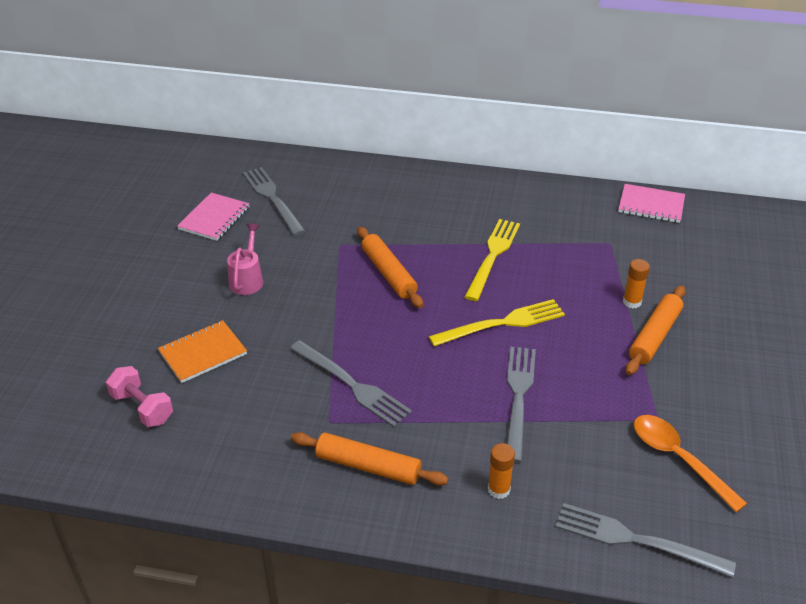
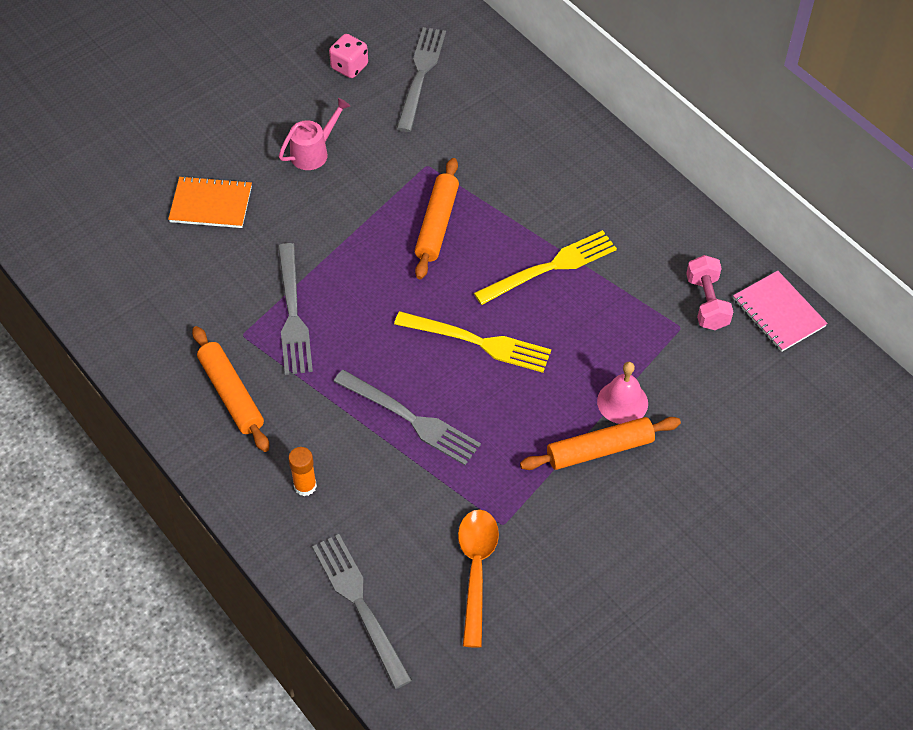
camera: 40 degrees right, 15 degrees up
pink dumbbell [106,366,173,427] -> pink dumbbell moved to [686,255,733,330]
pink notebook [177,192,250,241] -> pink dice [329,34,368,78]
grey fork [507,347,536,463] -> grey fork turned 75 degrees clockwise [333,370,481,465]
orange glue stick [623,259,650,308] -> pink bell [597,362,648,424]

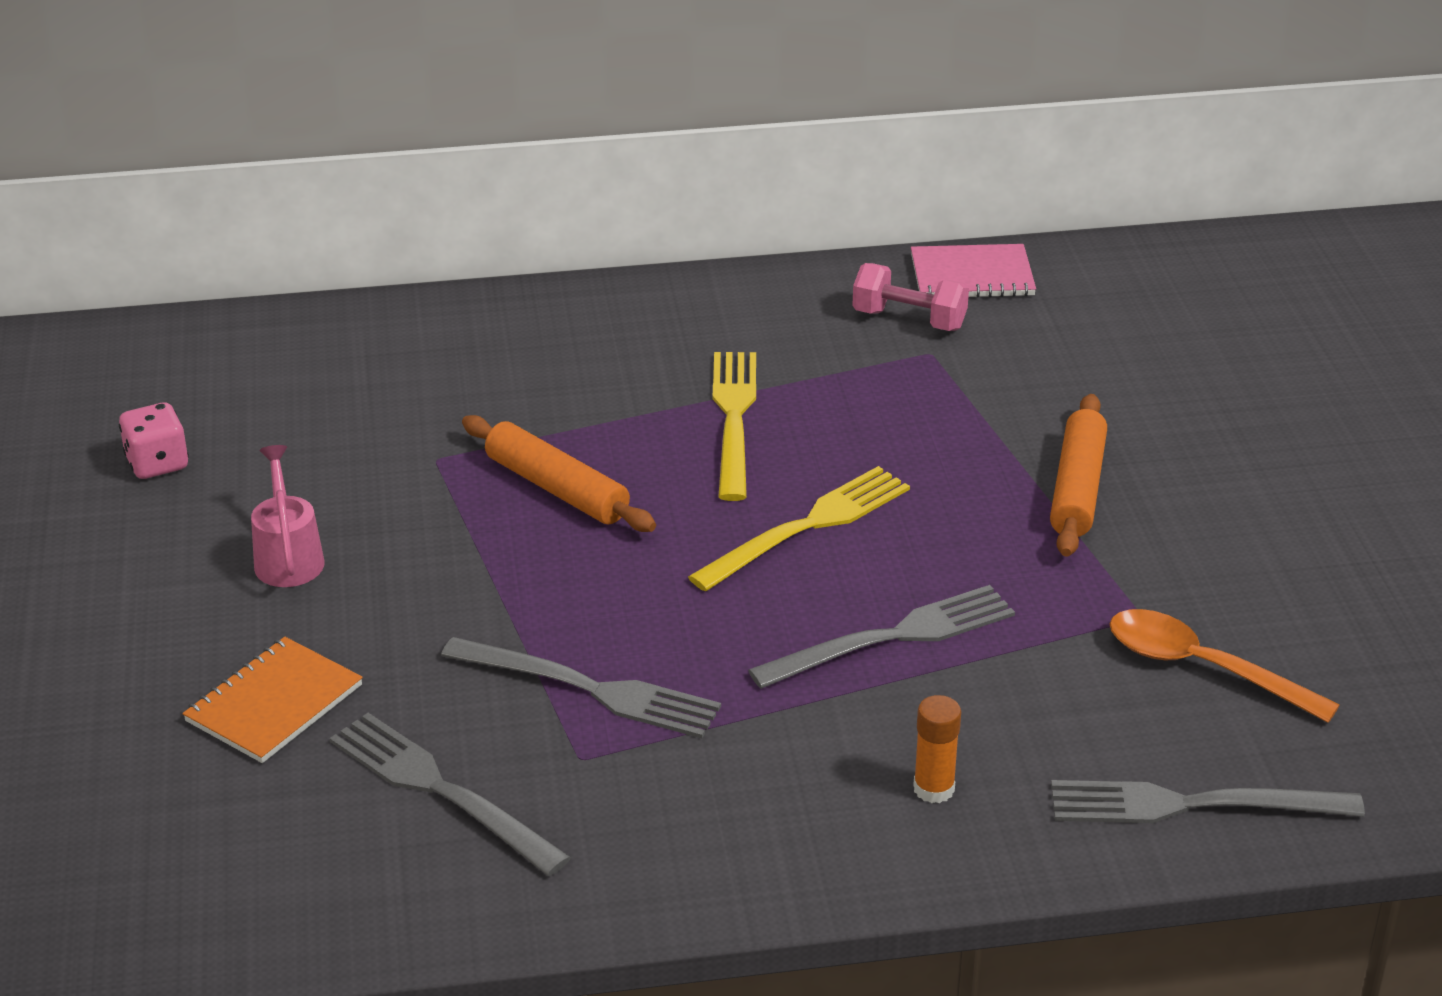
camera: 60 degrees left, 20 degrees down
orange rolling pin [192,326,269,452] -> none
grey fork [396,27,446,132] -> grey fork moved to [330,713,571,876]
pink bell [597,362,648,424] -> none

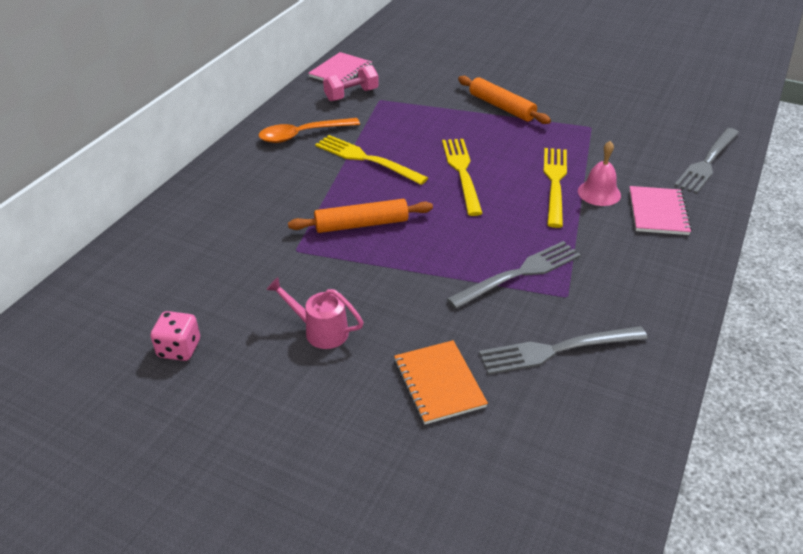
camera: 55 degrees left, 5 degrees up
grey fork [748,585,1015,689] -> yellow fork [544,148,567,228]
orange glue stick [913,695,961,803] -> pink notebook [629,186,692,235]
orange spoon [1110,609,1340,723] -> orange spoon moved to [259,118,360,143]
none -> pink bell [578,141,621,206]

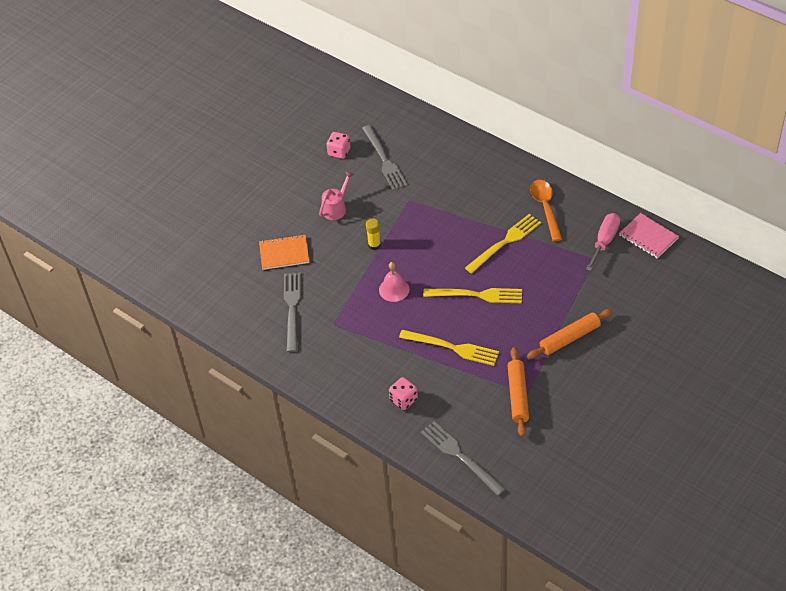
camera: 105 degrees right, 10 degrees up
orange rolling pin [288,199,433,233] -> orange rolling pin moved to [507,347,529,437]
pink dumbbell [323,65,379,101] -> pink screwdriver [586,213,620,271]
grey fork [447,241,581,309] -> grey fork moved to [362,125,407,190]
pink bell [578,141,621,206] -> pink bell moved to [379,262,409,302]
pink notebook [629,186,692,235] -> pink dice [389,377,418,410]
none -> yellow glue stick [366,218,381,250]

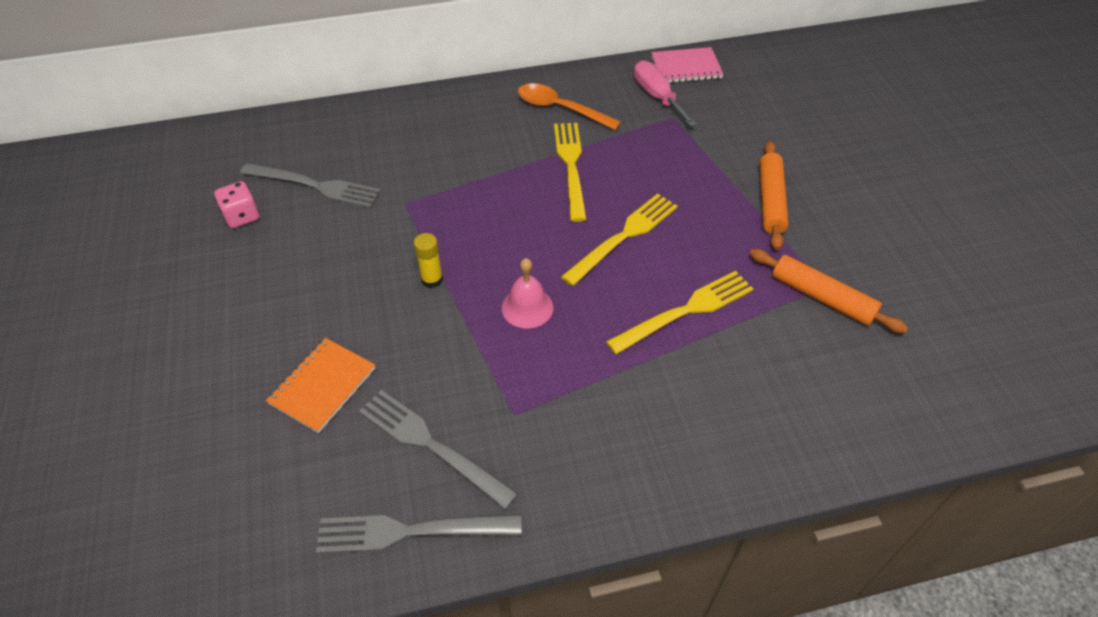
camera: 55 degrees left, 0 degrees up
pink watering can [319,171,354,220] -> none
pink dice [389,377,418,410] -> none
grey fork [421,421,505,496] -> grey fork moved to [316,514,522,554]

